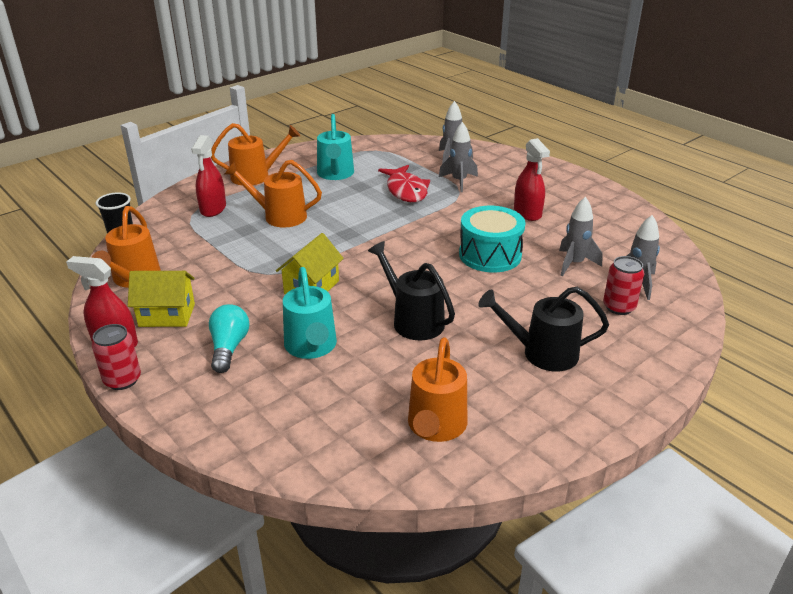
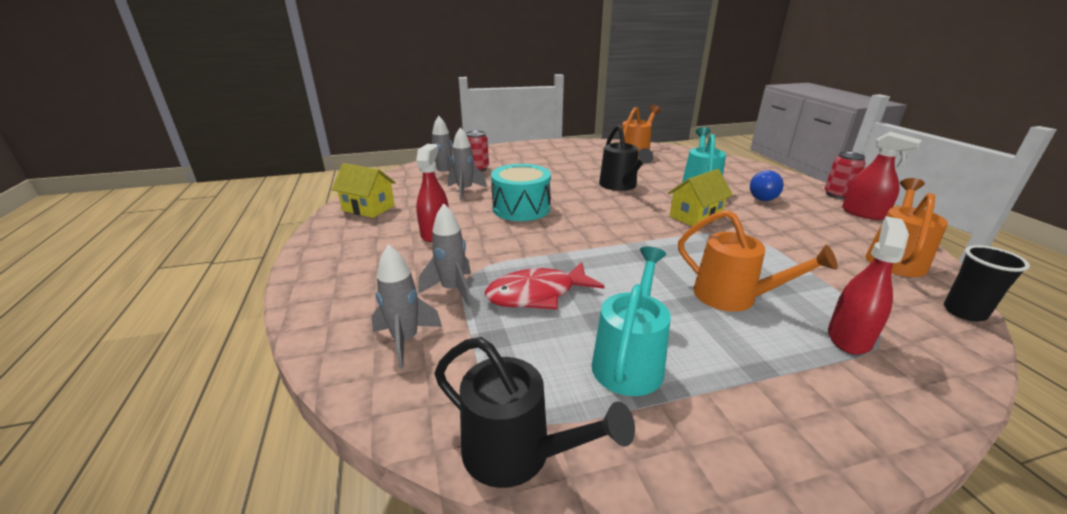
camera: 155 degrees left, 5 degrees down
yellow house [128,271,195,327] -> yellow house moved to [332,163,396,218]
turquoise light bulb [209,304,249,373] -> blue light bulb [750,170,784,201]
orange watering can [211,123,300,186] -> none
red fish [378,165,430,202] -> red fish turned 120 degrees counterclockwise [485,262,605,310]
black watering can [478,287,609,372] -> black watering can moved to [435,337,635,488]

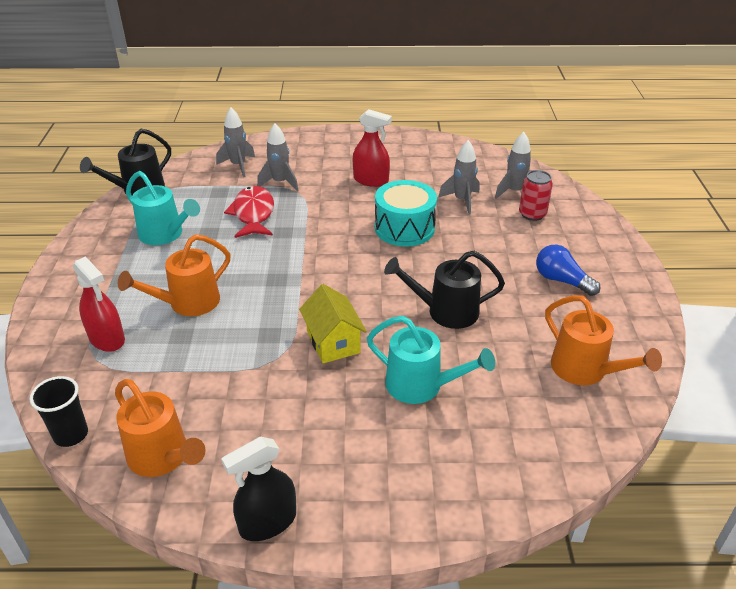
camera: 105 degrees right, 10 degrees up
yellow house [332,163,396,218] -> none
blue light bulb [750,170,784,201] -> blue light bulb moved to [536,245,600,296]
red can [824,152,865,199] -> none
red spray bottle [842,132,922,220] -> black spray bottle [221,437,296,541]

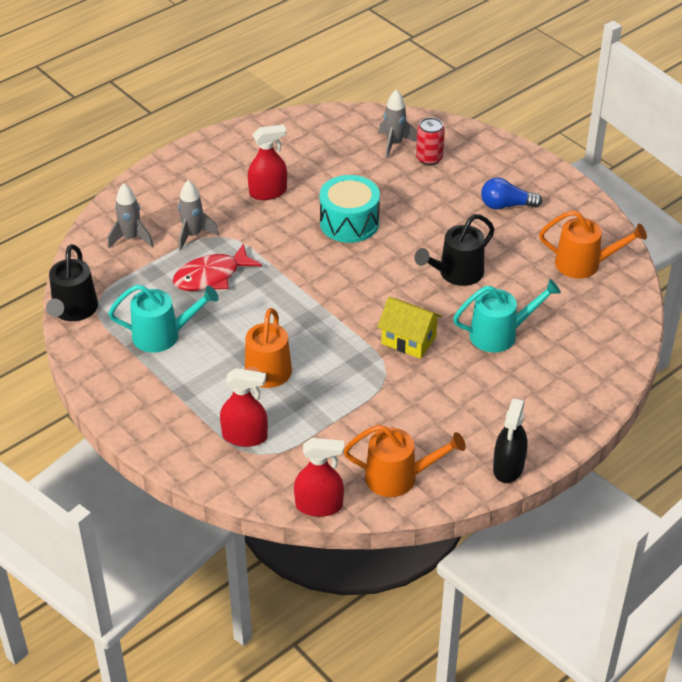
camera: 40 degrees left, 5 degrees up
black cup [29,376,88,447] -> red spray bottle [294,438,344,517]
red fish [224,186,274,238] -> red fish turned 75 degrees counterclockwise [173,243,262,291]
grey rocket [439,140,479,215] -> none

